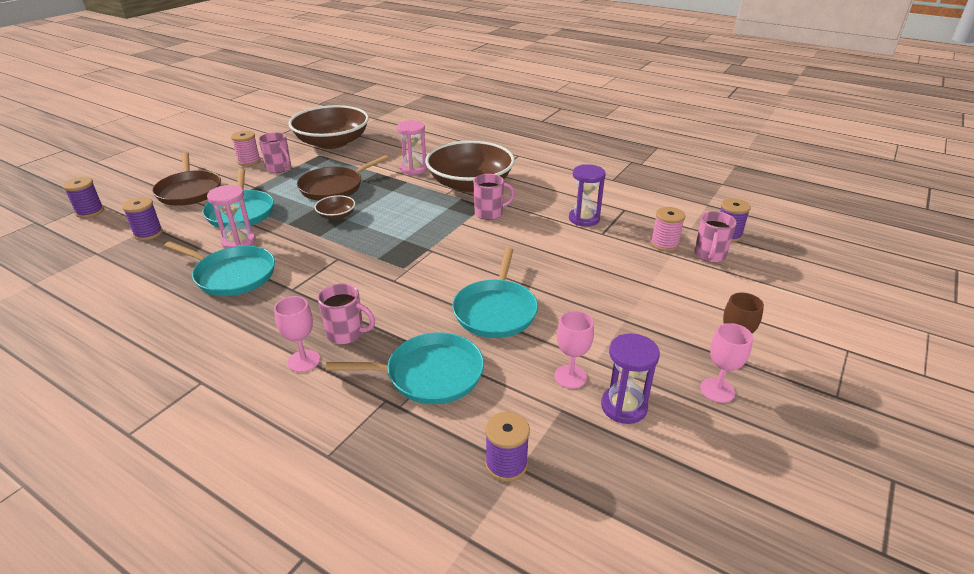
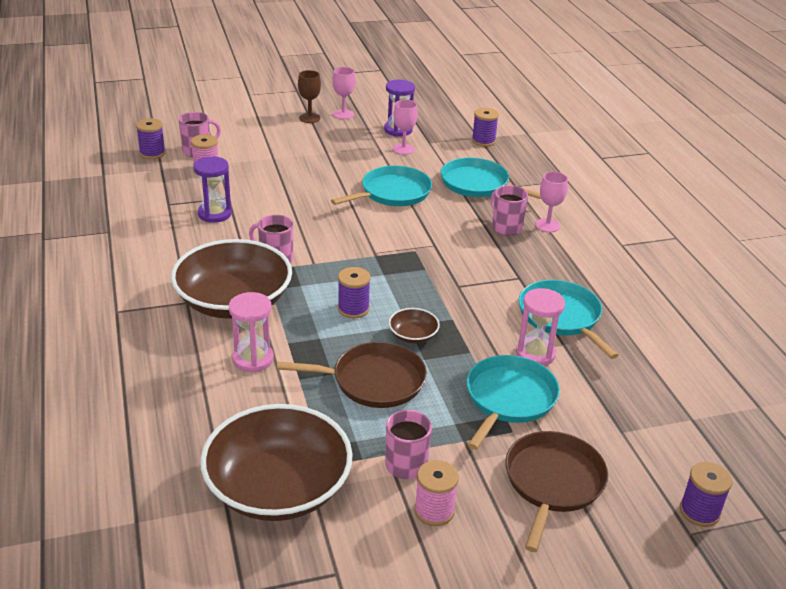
camera: 140 degrees left, 0 degrees up
purple spool [122,197,163,241] -> purple spool moved to [338,267,371,319]

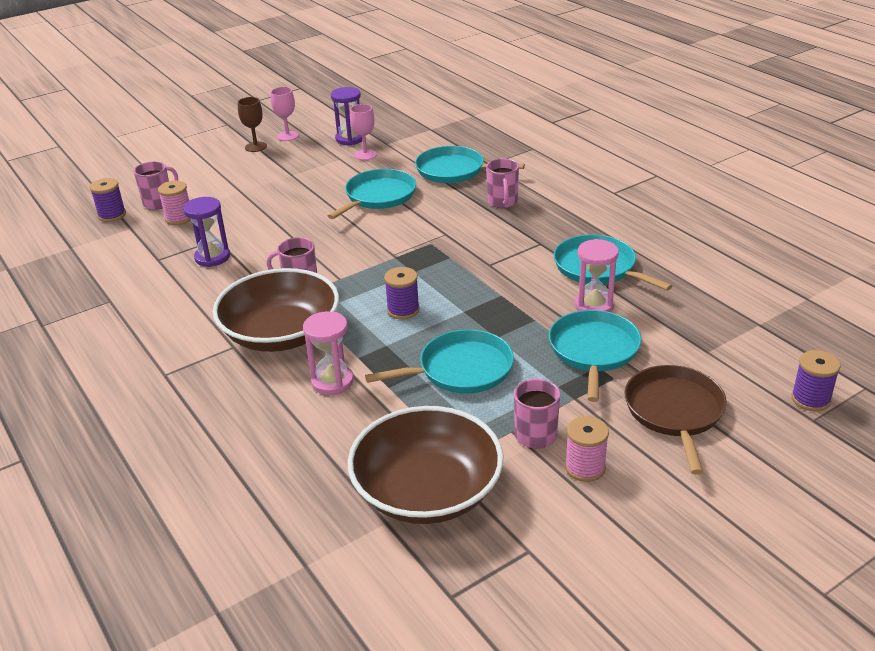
camera: 15 degrees left, 0 degrees up
brown pan [277,342,427,408] -> turquoise pan [365,329,514,394]
brown bowl [389,308,440,343] -> none
purple spool [472,108,499,147] -> none
pink mug [491,185,528,235] -> pink mug turned 135 degrees counterclockwise [486,159,519,208]
pink goblet [536,171,568,232] -> none

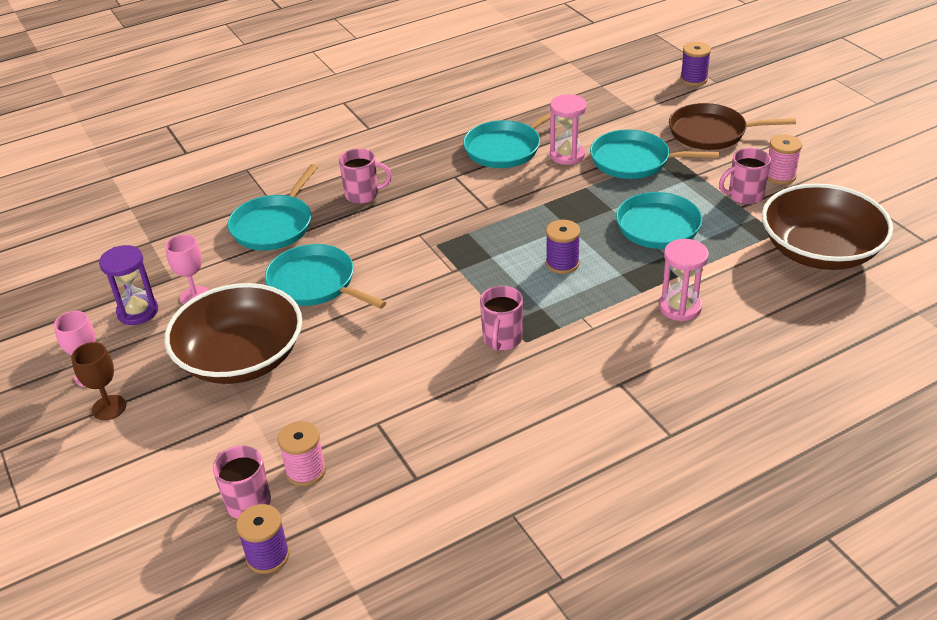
camera: 85 degrees left, 5 degrees up
purple hourglass [183,197,230,267] -> none
brown bowl [213,268,339,352] -> brown bowl moved to [164,283,302,384]

